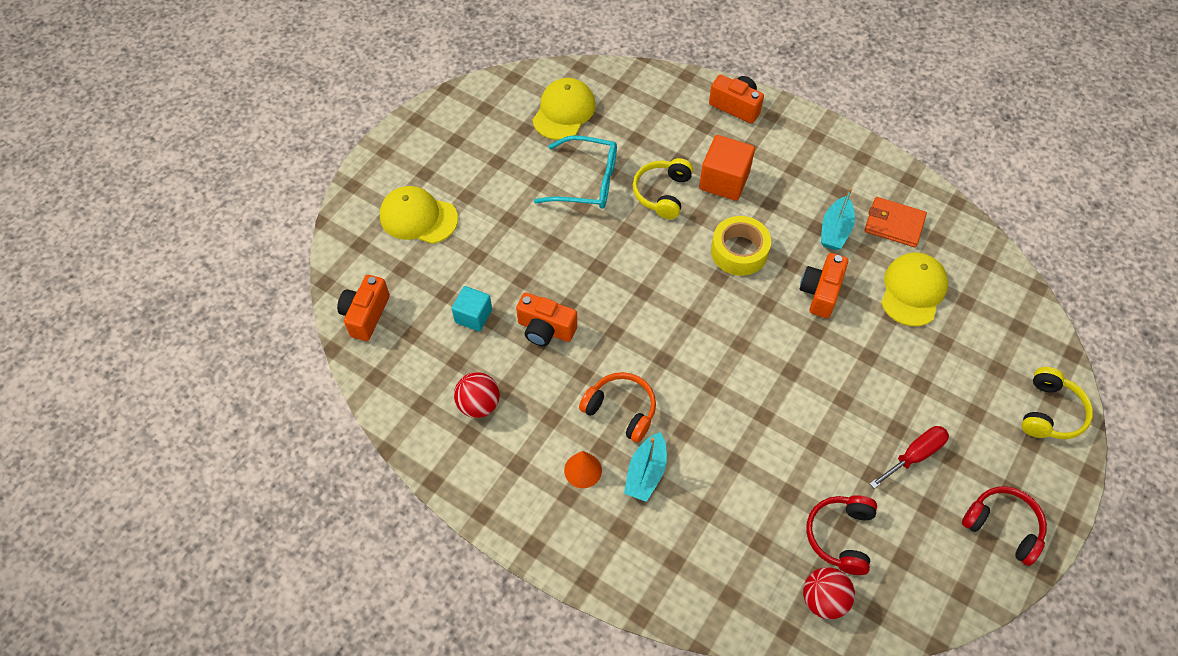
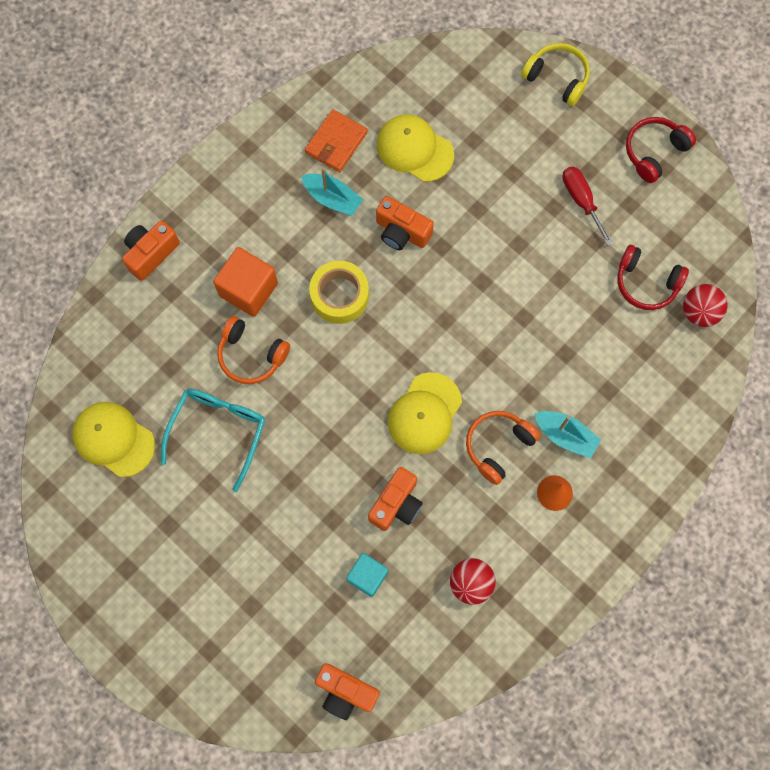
camera: 80 degrees left, 15 degrees up
yellow cap [380,186,458,244] -> yellow cap moved to [388,372,462,454]
yellow headphones [633,158,693,219] -> orange headphones [217,316,290,384]

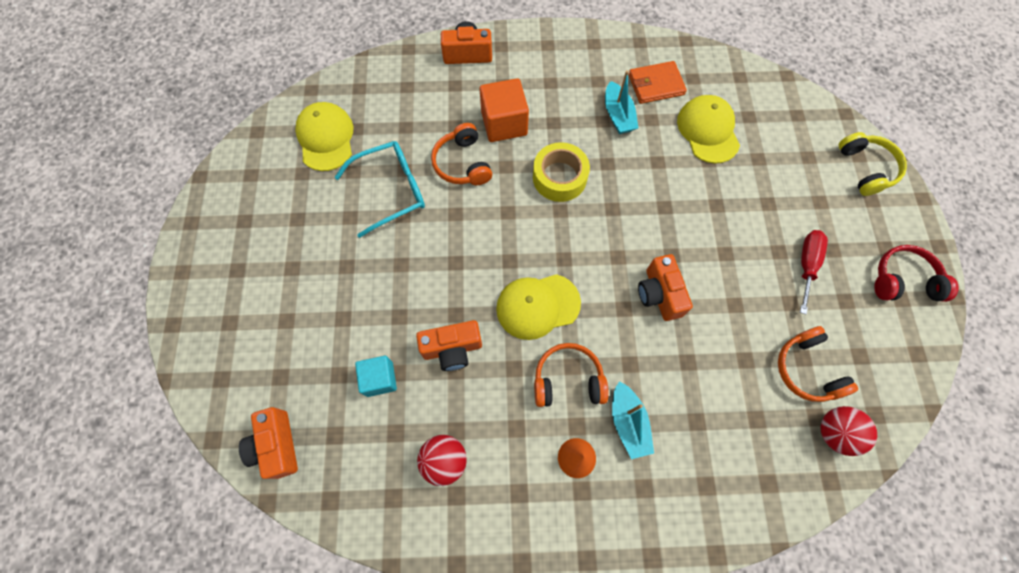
camera: 45 degrees right, 5 degrees down
orange camera [376,196,434,250] -> orange camera moved to [638,254,693,321]
red headphones [617,245,689,310] -> orange headphones [778,326,858,402]

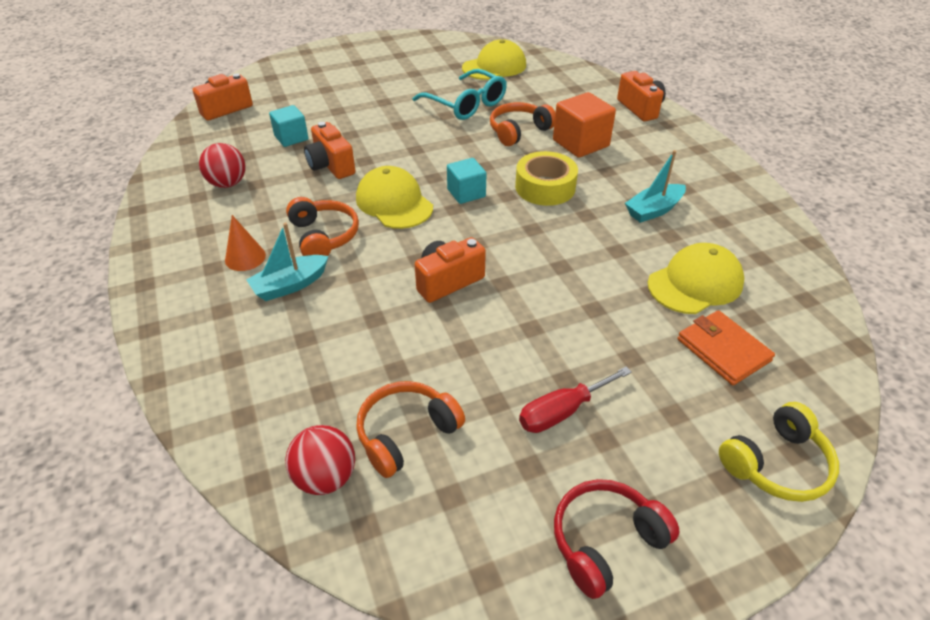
camera: 70 degrees right, 25 degrees down
orange wallet [629,61,687,104] -> orange wallet moved to [678,310,775,385]
red screwdriver [800,230,828,314] -> red screwdriver turned 150 degrees clockwise [519,367,632,433]
red headphones [874,245,959,302] -> red headphones turned 105 degrees counterclockwise [554,479,679,599]
none -> turquoise cube [447,158,487,204]

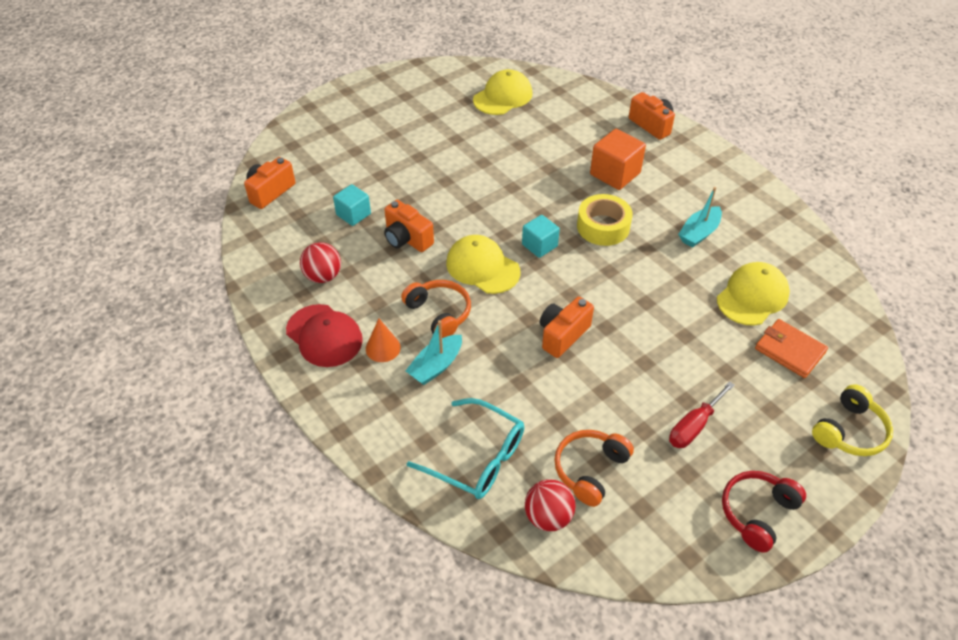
camera: 15 degrees left, 5 degrees up
turquoise glasses [412,69,507,120] -> turquoise glasses moved to [407,398,524,499]
orange headphones [490,102,555,146] -> none
none -> red cap [286,304,363,367]

